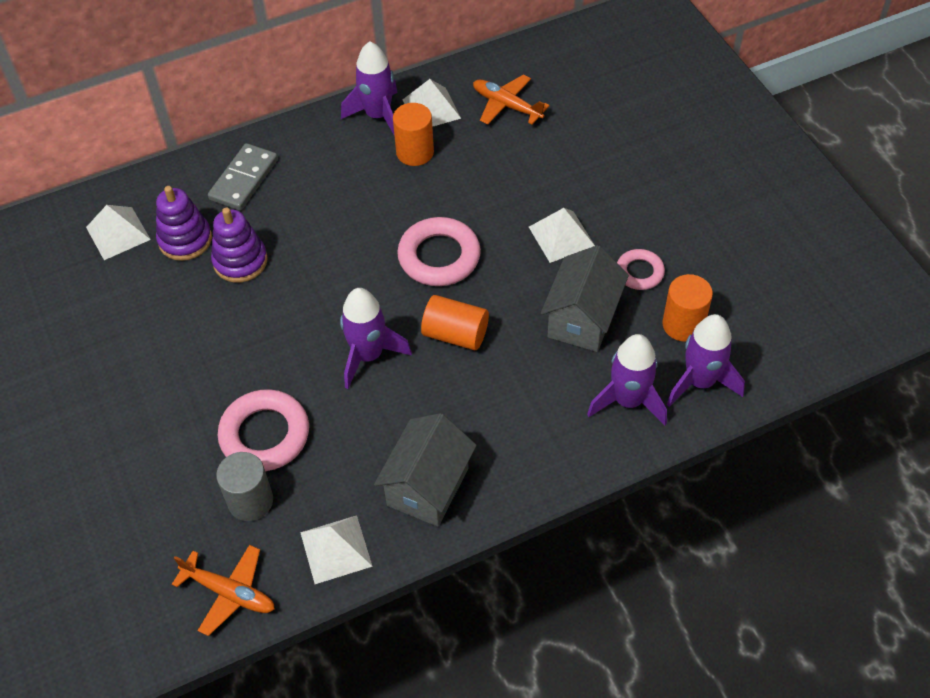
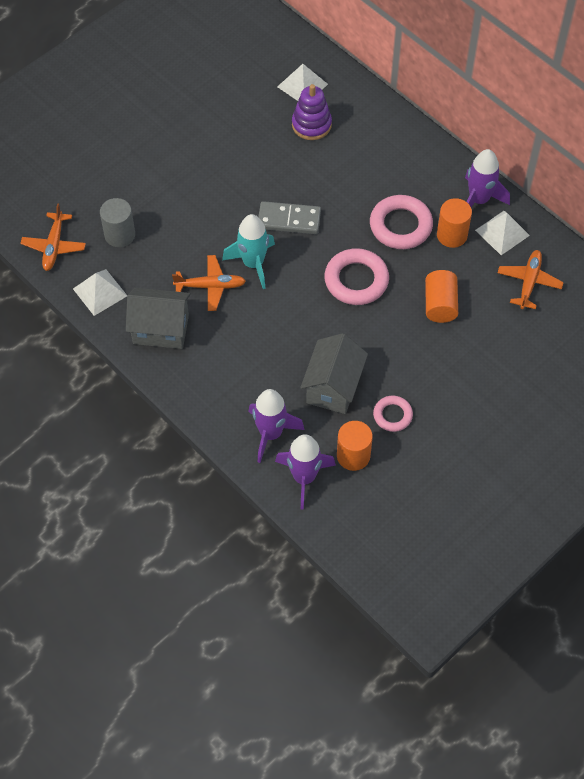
camera: 70 degrees right, 5 degrees up
grey domino [208,143,278,210] -> grey domino moved to [259,201,321,234]
purple stacking toy [211,208,268,283] -> none
pink ring [218,389,309,471] -> pink ring moved to [370,195,433,249]
purple rocket [340,288,412,389] -> turquoise rocket [222,214,275,289]
orange cylinder [421,295,489,350] -> orange cylinder moved to [425,270,458,323]
white pyramid [529,208,595,263] -> none
grey house [541,245,629,352] -> grey house turned 75 degrees counterclockwise [300,333,368,414]
none -> orange plane [172,255,246,311]

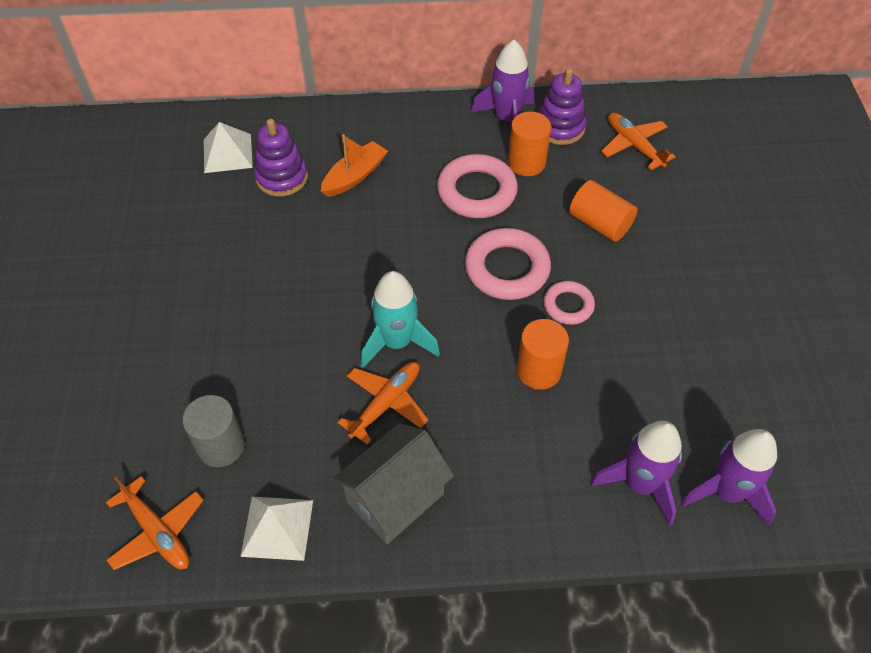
camera: 50 degrees left, 5 degrees down
grey domino [259,201,321,234] -> none
grey house [300,333,368,414] -> none
orange cylinder [337,421,373,471] -> orange cylinder moved to [517,319,569,390]
pink ring [373,396,413,432] -> pink ring moved to [543,281,595,325]
white pyramid [475,211,530,255] -> purple stacking toy [538,68,587,145]
none -> orange boat [321,134,388,197]

